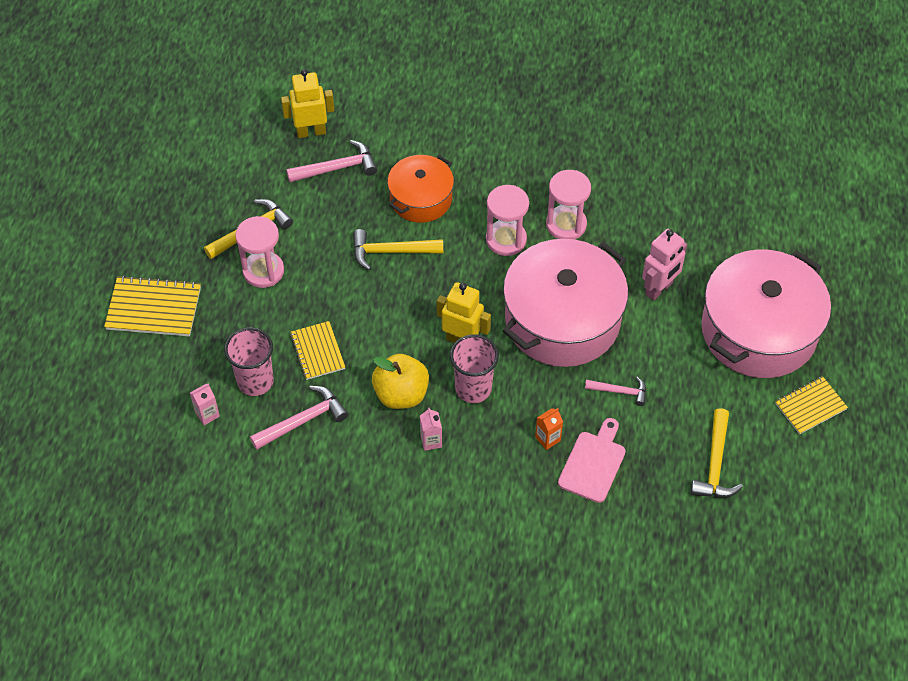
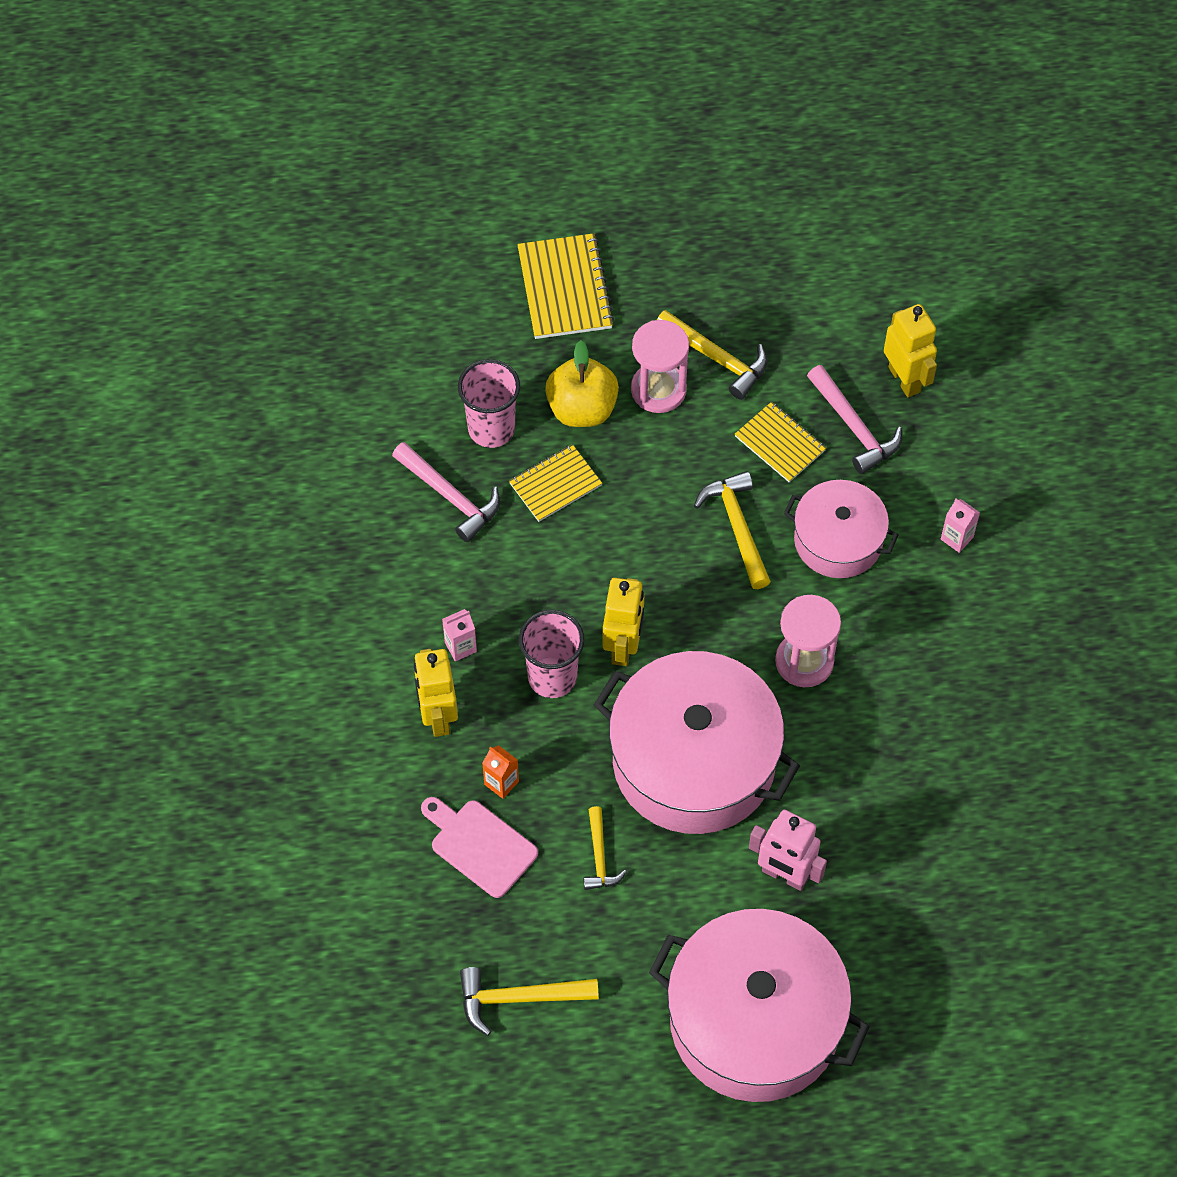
camera: 75 degrees right, 5 degrees up
pink carton [190,383,220,425] -> pink carton moved to [941,499,980,553]
yellow apple [372,354,429,409] -> yellow apple moved to [545,340,619,427]
orange pot [387,155,454,223] -> pink pot [784,480,899,578]
pink hourglass [546,170,591,239] -> none
pink cutting board [558,418,626,503] -> pink cutting board turned 150 degrees counterclockwise [421,797,538,898]
pink hammer [585,376,646,406] -> yellow hammer [583,806,626,890]
yellow notebook [775,376,848,434] -> yellow notebook moved to [735,402,826,482]
none -> yellow robot [414,649,458,737]

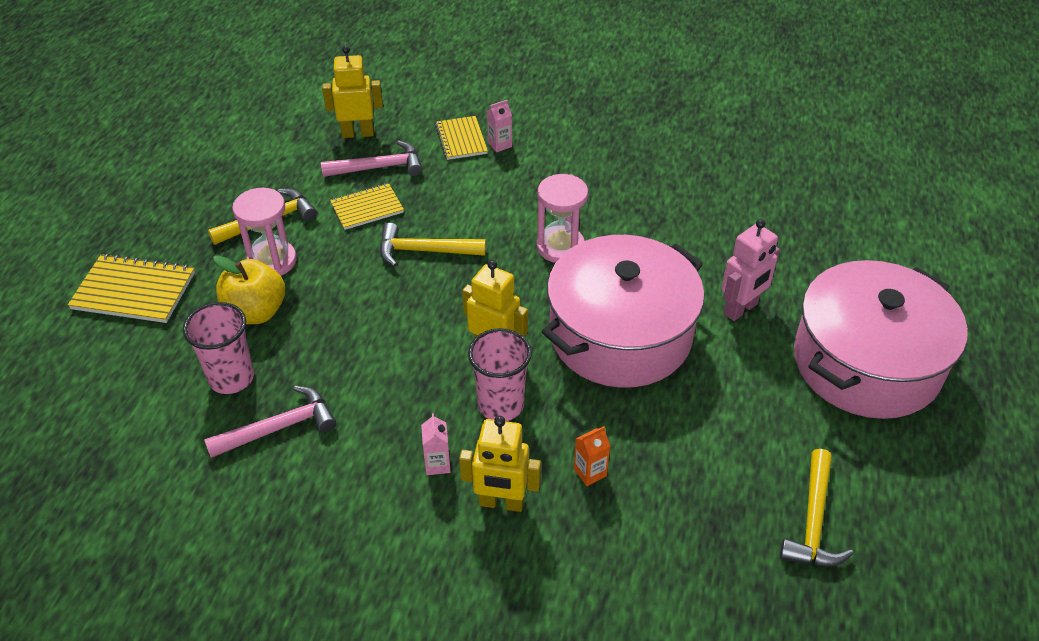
camera: 70 degrees left, 15 degrees down
pink cutting board [421,797,538,898] -> none
yellow notebook [509,444,602,522] -> yellow notebook moved to [435,116,488,160]
yellow hammer [583,806,626,890] -> none
pink pot [784,480,899,578] -> none

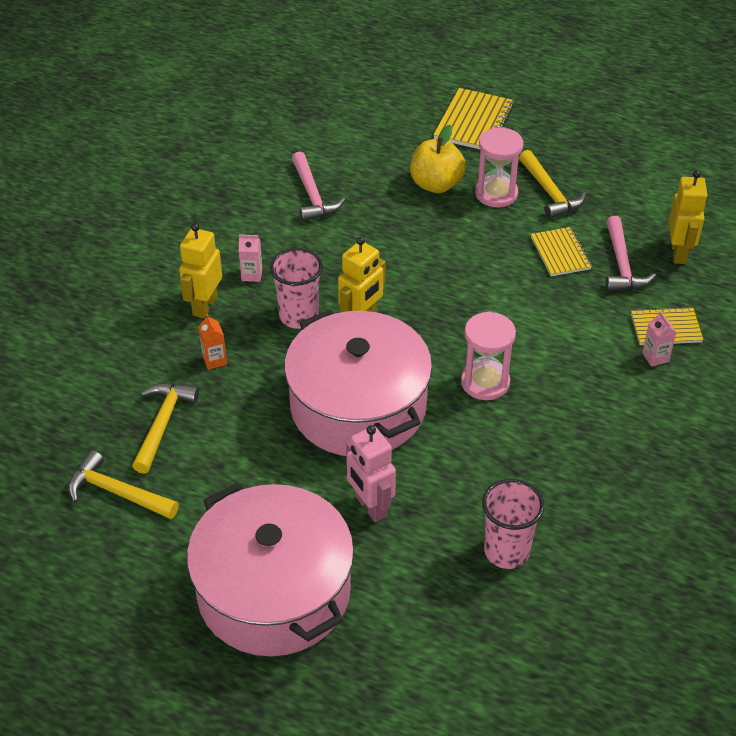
camera: 100 degrees right, 0 degrees up
pink cup [183,302,254,394] -> pink cup moved to [482,479,544,569]
yellow hammer [380,223,486,267] -> yellow hammer moved to [132,383,199,474]

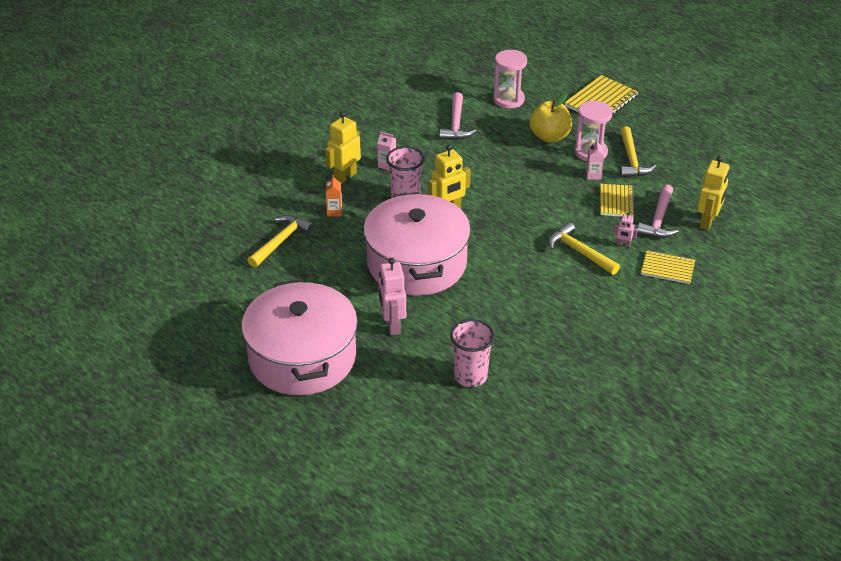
camera: 20 degrees right, 5 degrees down
yellow hammer [68,450,179,519] -> yellow hammer moved to [548,222,620,275]
pink hourglass [461,312,516,400] -> pink hourglass moved to [493,50,527,108]
pink carton [642,311,676,367] -> pink carton moved to [586,139,604,180]
none -> pink robot [613,213,638,247]

